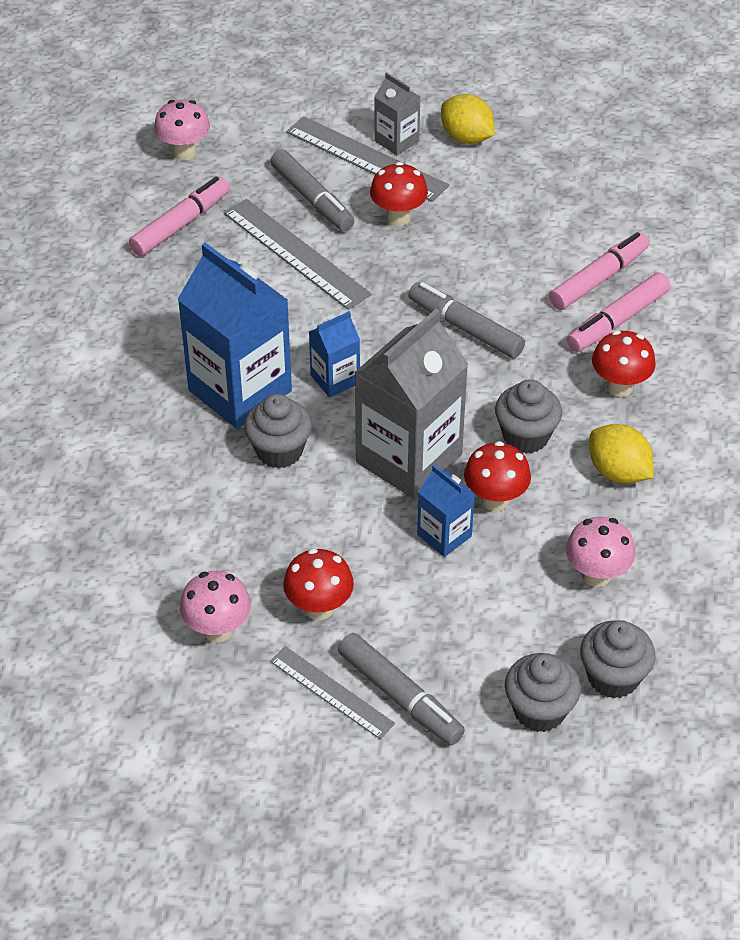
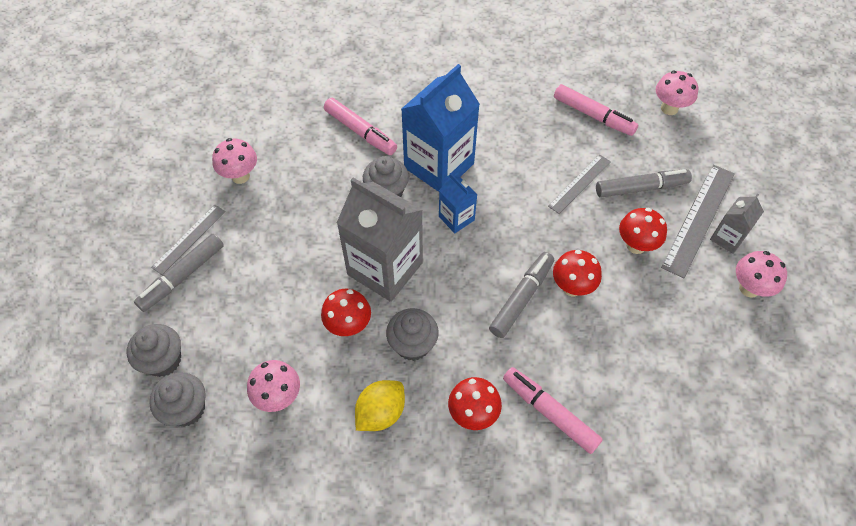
camera: 85 degrees right, 10 degrees up
grey ruler [223,199,372,310] -> grey ruler [548,154,611,214], size x0.62
grey marker [270,149,354,232] -> grey marker turned 150 degrees counterclockwise [596,169,692,198]
red mushroom [283,548,354,620] -> red mushroom moved to [553,250,602,296]
blue carton [417,465,475,557] -> none
yellow lemon [441,94,495,144] -> pink mushroom [736,251,787,298]
pink marker [549,232,649,310] -> pink marker moved to [324,98,397,155]

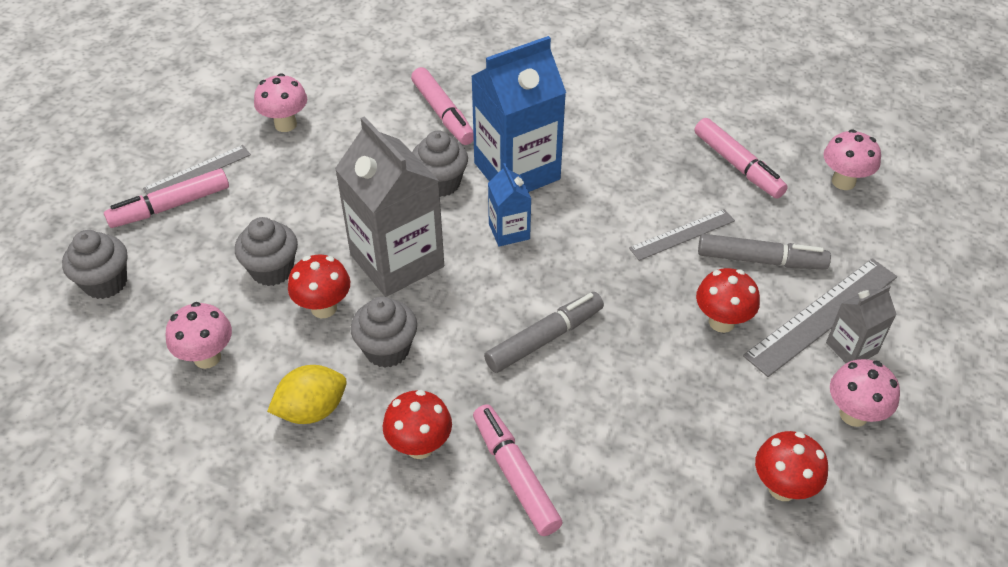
camera: 20 degrees right, 10 degrees down
grey marker [134,234,224,312] -> pink marker [104,169,229,228]
grey cupcake [149,372,206,427] -> grey cupcake moved to [235,217,298,286]
red mushroom [553,250,602,296] -> red mushroom moved to [755,431,828,501]

